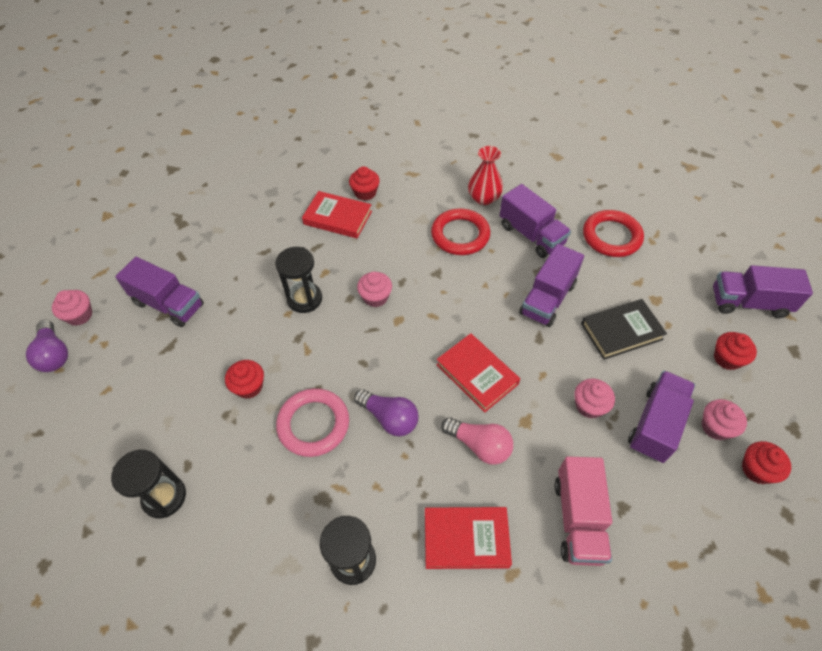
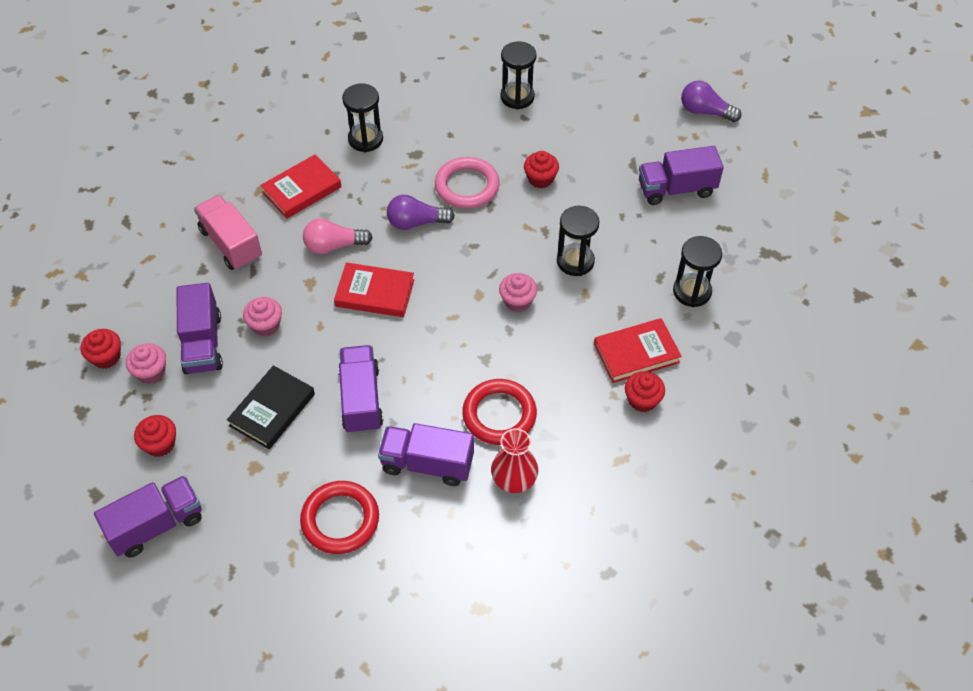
camera: 140 degrees right, 0 degrees up
pink cupcake [52,290,93,326] -> none
none -> black hourglass [673,236,722,307]

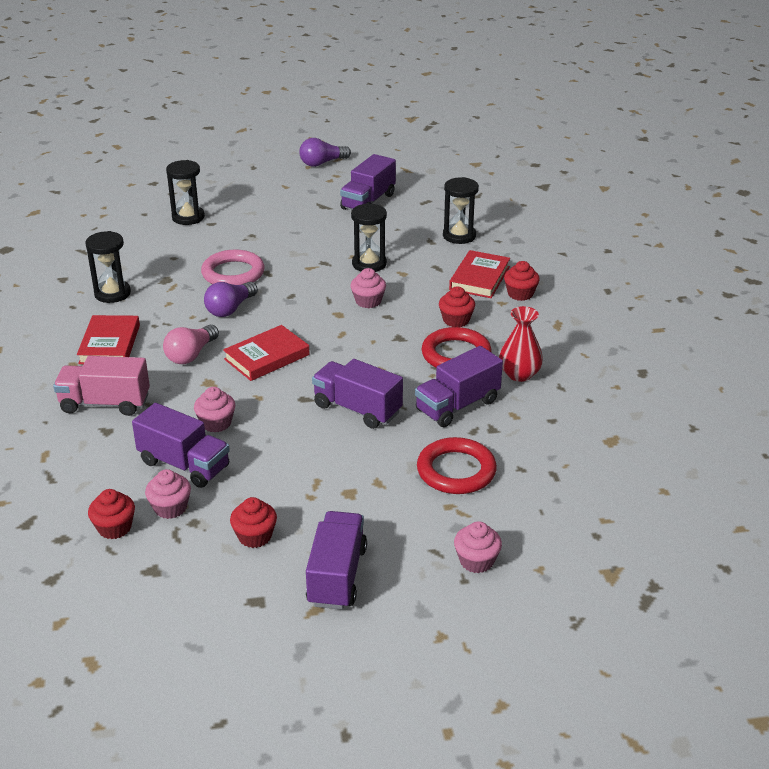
camera: 50 degrees left, 20 degrees down
black book [227,365,315,449] -> none
red cupcake [524,151,559,188] -> red cupcake moved to [439,286,475,327]
none -> pink cupcake [454,521,502,573]

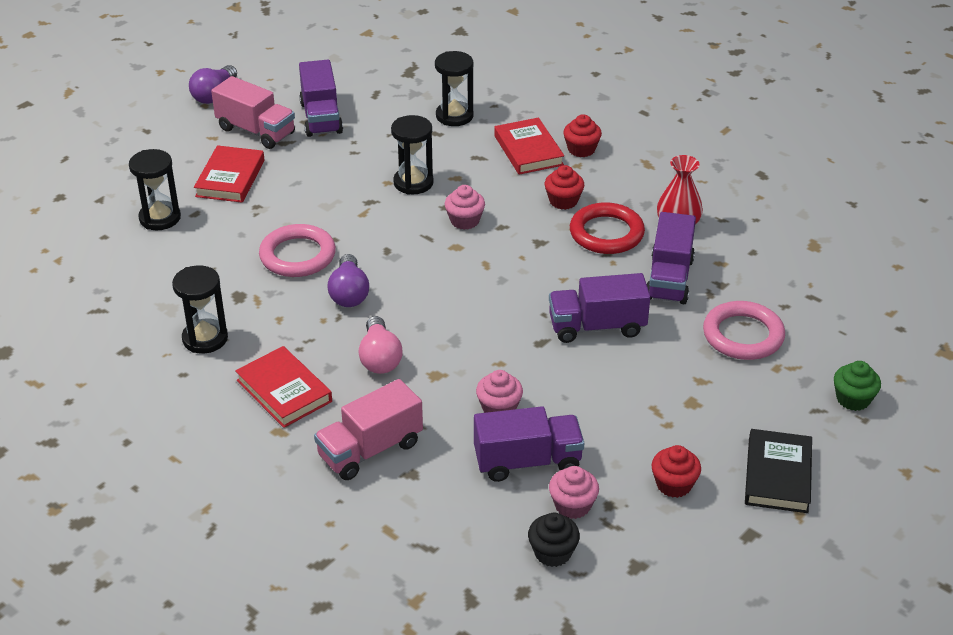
camera: 40 degrees left, 5 degrees up
red cupcake [88,489,135,539] -> black cupcake [528,513,580,567]
red book [223,325,310,381] -> red book moved to [194,145,264,203]
purple truck [306,511,367,610] -> black book [745,429,812,513]
red ring [417,437,497,494] -> pink ring [703,301,785,360]
pink cupcake [454,521,502,573] -> green cupcake [834,361,881,411]
none -> pink truck [211,76,295,149]

